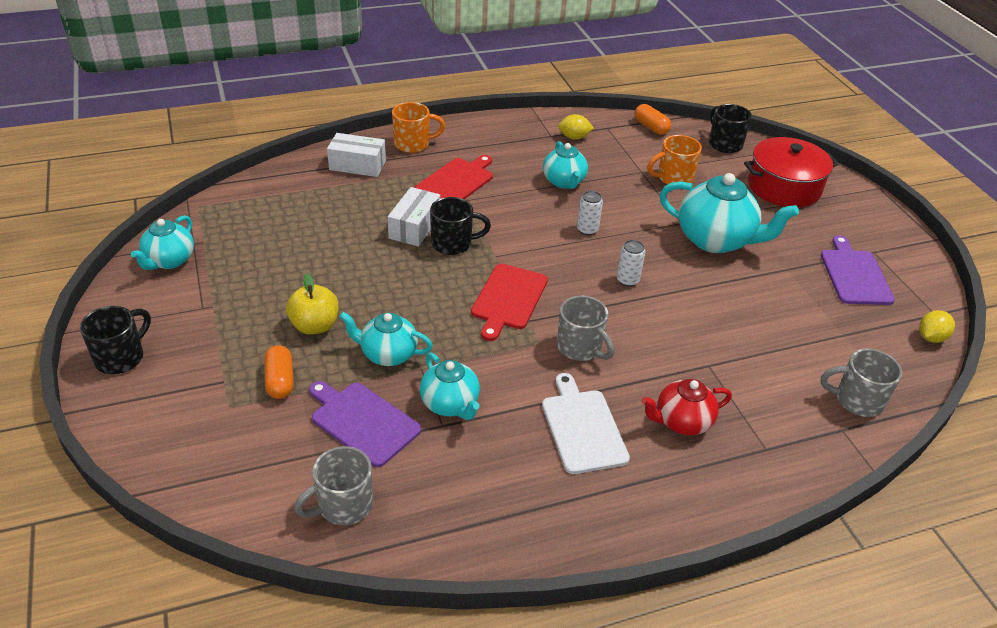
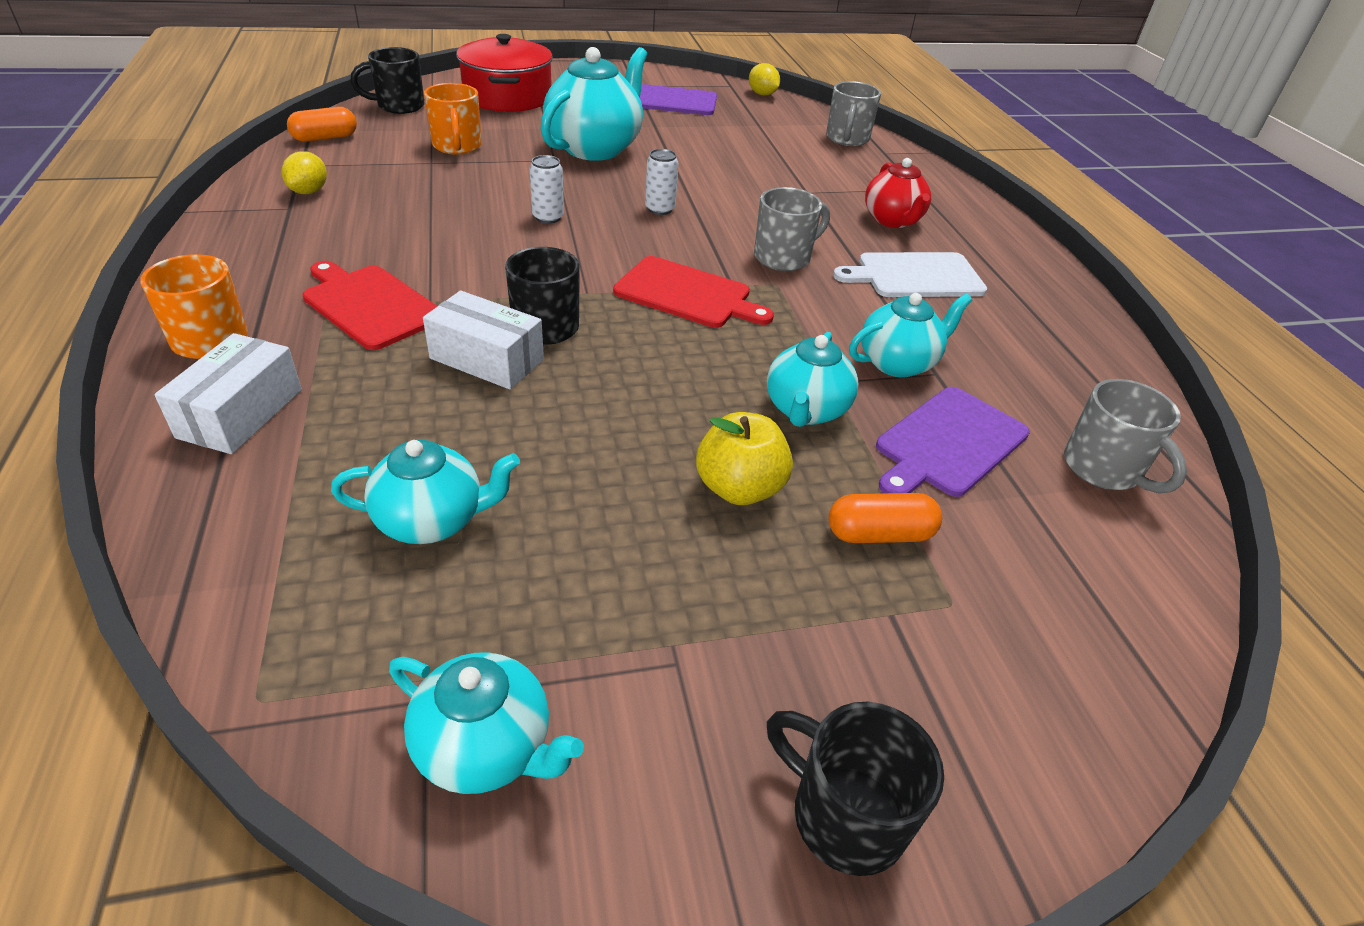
camera: 85 degrees left, 0 degrees up
turquoise teapot [543,141,588,189] -> turquoise teapot moved to [331,440,520,544]

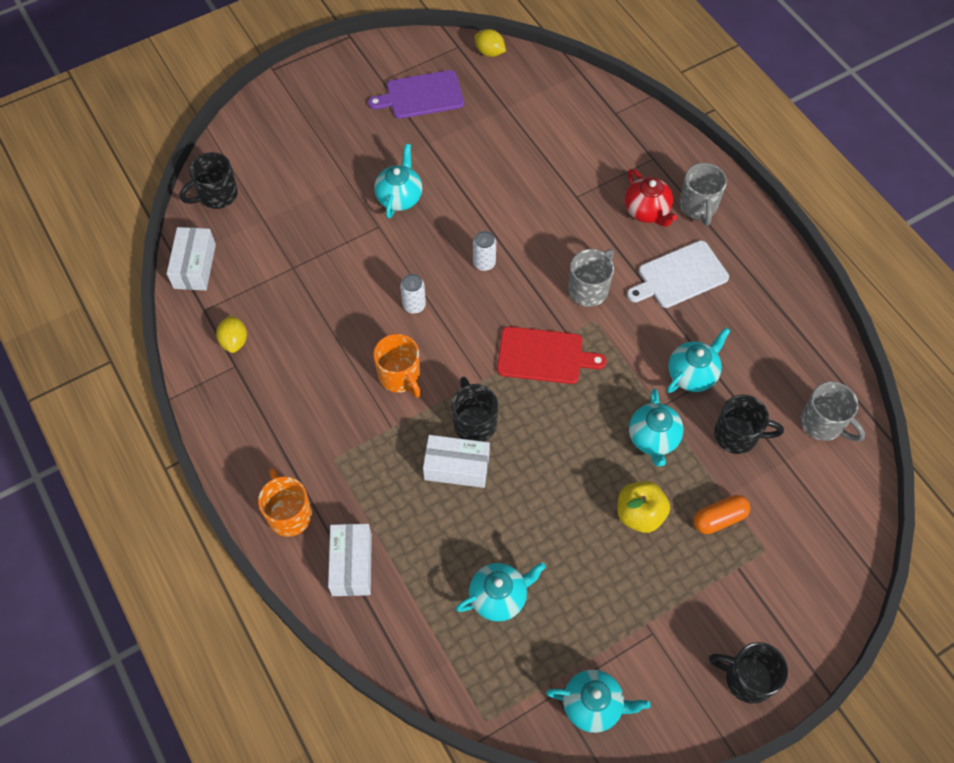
camera: 15 degrees left, 20 degrees up
orange capsule [287,107,357,142] -> white box [167,227,216,290]
red cutting board [303,261,438,350] -> none
orange mug [424,83,482,155] -> orange mug moved to [373,334,421,398]
red pot [456,34,553,112] -> none
turquoise teapot [541,47,647,161] -> turquoise teapot [374,144,422,218], size x0.60
grey mug [826,81,881,146] -> grey mug moved to [679,163,727,226]
purple cutting board [876,387,1030,497] -> black mug [714,395,784,454]

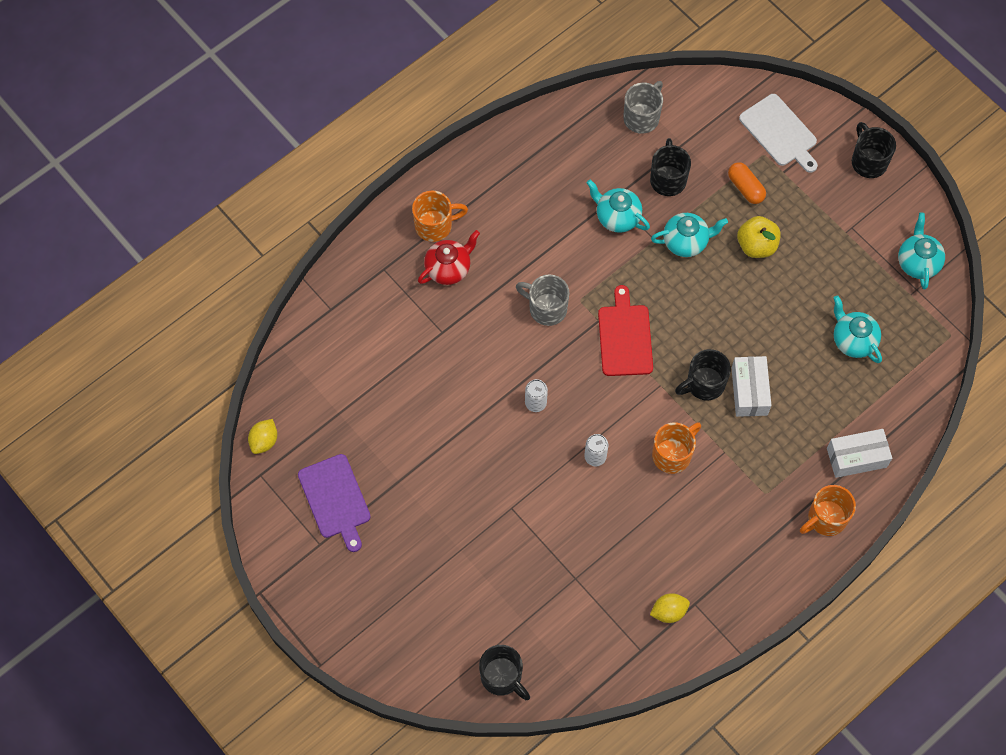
camera: 100 degrees left, 5 degrees up
white box [167,227,216,290] -> none
turquoise teapot [374,144,422,218] -> none
white cutting board [627,240,729,308] -> white cutting board moved to [739,94,818,173]
grey mug [679,163,727,226] -> orange mug [412,191,468,242]
black mug [709,642,788,704] -> black mug turned 150 degrees clockwise [852,122,896,178]

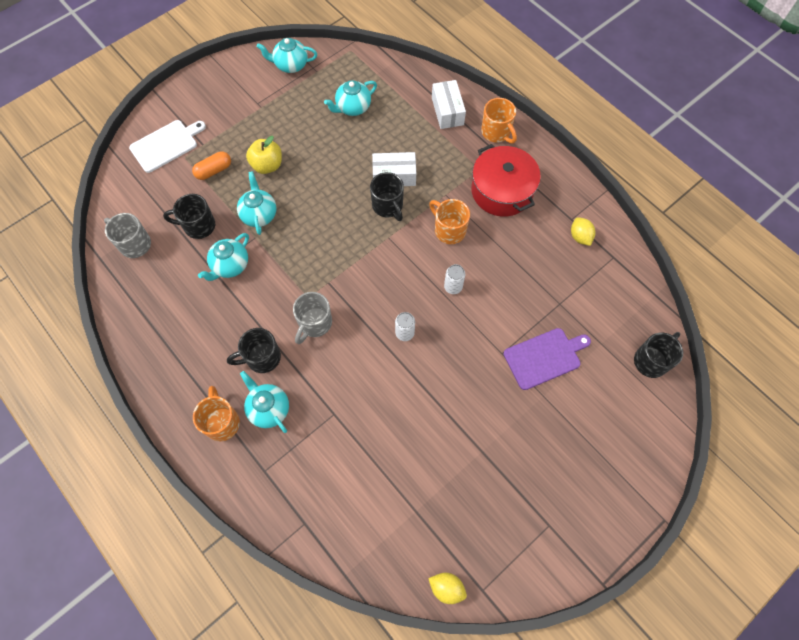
camera: 90 degrees left, 0 degrees up
purple cutting board [298,454,371,552] -> purple cutting board moved to [503,328,591,390]
red teapot [418,230,480,285] -> turquoise teapot [240,371,289,433]
red cutting board [598,285,653,376] -> none
black mug [852,122,896,178] -> black mug moved to [227,328,281,373]
none -> red pot [471,144,541,217]

